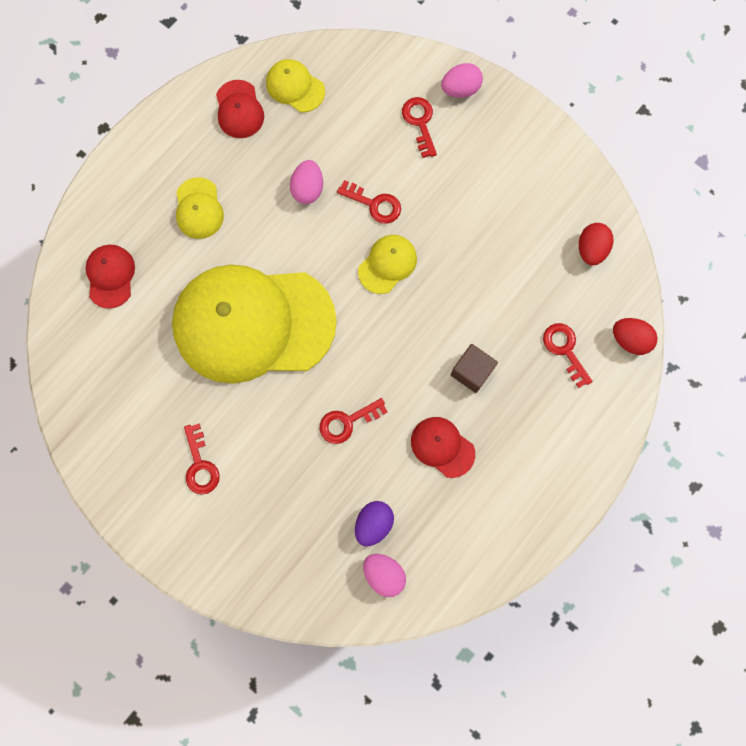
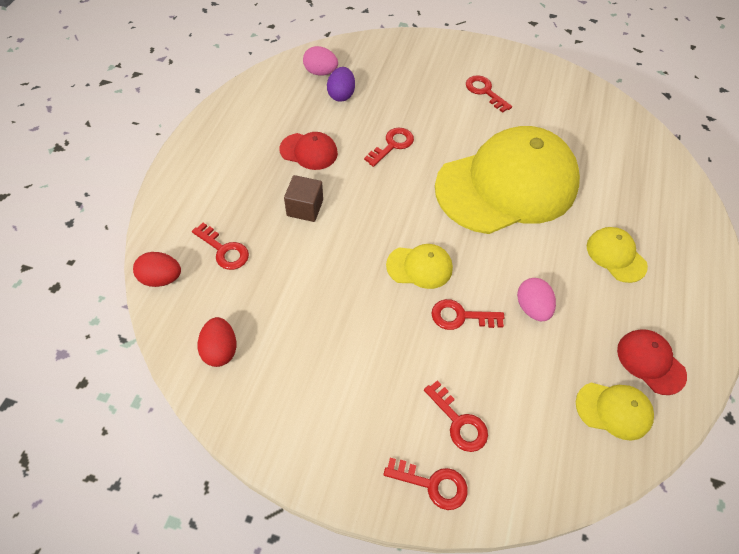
camera: 155 degrees right, 20 degrees down
red cap [86,245,135,309] -> none
yellow cap [358,235,417,294] -> yellow cap turned 105 degrees counterclockwise [386,244,453,289]
pink egg [441,63,483,98] -> red key [383,458,468,510]

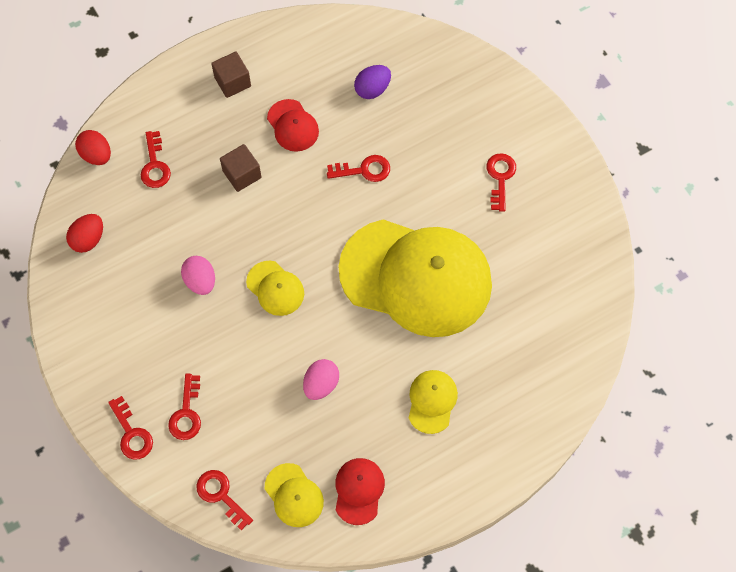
camera: 45 degrees right, 10 degrees up
pink egg [303,46,338,76] -> pink egg moved to [181,256,215,295]
red key [432,299,505,330] -> red key moved to [196,470,253,530]
none -> brown cube [211,51,251,98]

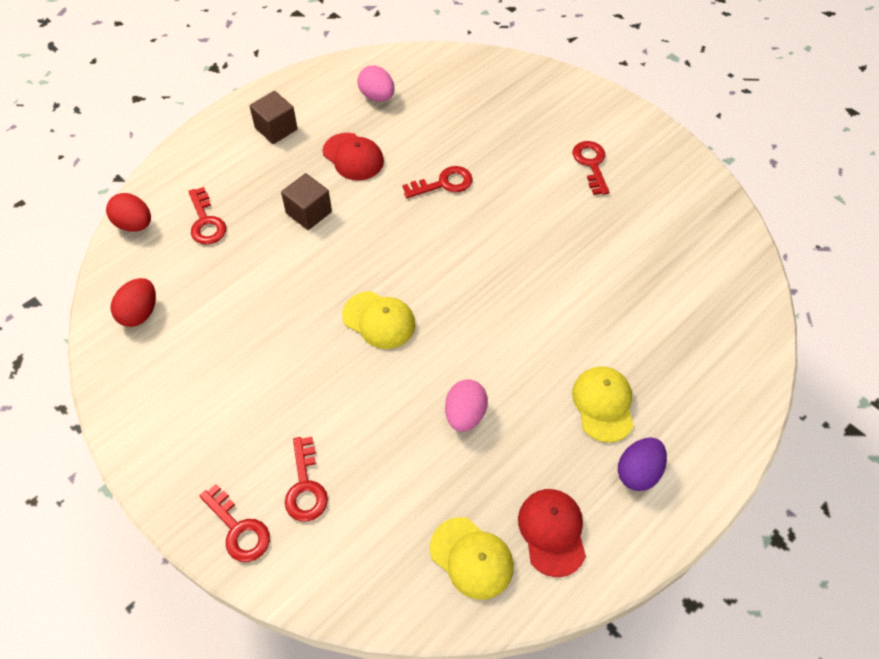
camera: 15 degrees left, 10 degrees down
pink egg [181,256,215,295] -> pink egg moved to [357,65,395,102]
red key [196,470,253,530] -> none
yellow cap [339,219,492,337] -> none
purple egg [354,65,391,99] -> purple egg moved to [618,438,667,491]

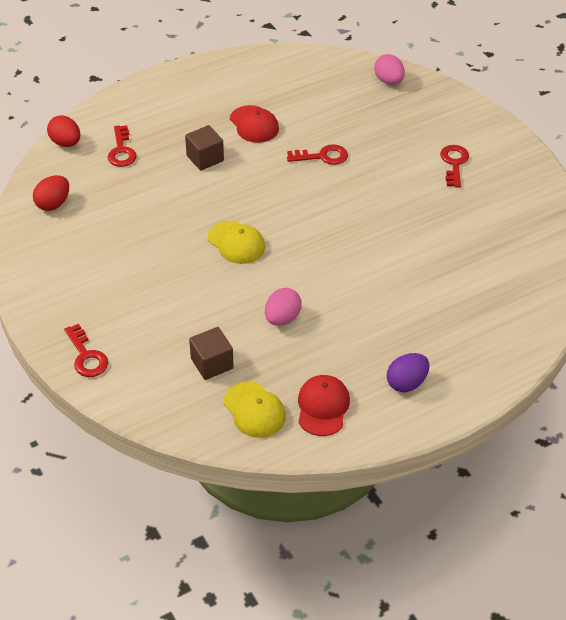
camera: 15 degrees right, 10 degrees down
brown cube [250,91,298,144] -> brown cube moved to [189,327,234,380]
red key [285,437,328,522] -> none
pink egg [357,65,395,102] -> pink egg moved to [374,54,405,85]
yellow cap [572,366,634,443] -> none

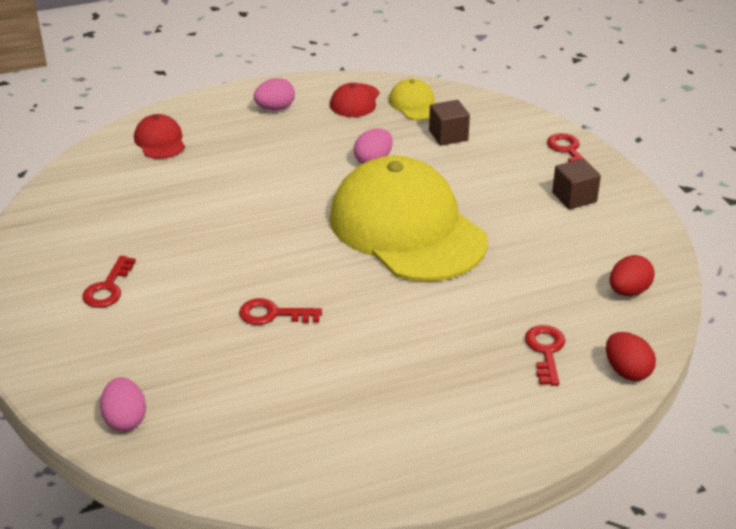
camera: 170 degrees left, 10 degrees down
brown cube [185,125,224,171] -> brown cube moved to [552,159,601,209]
yellow cap [208,221,265,264] -> yellow cap [330,156,488,281], size x2.45
red cap [230,105,279,143] -> red cap moved to [134,114,185,159]
purple egg [387,353,429,392] -> pink egg [254,78,295,110]

